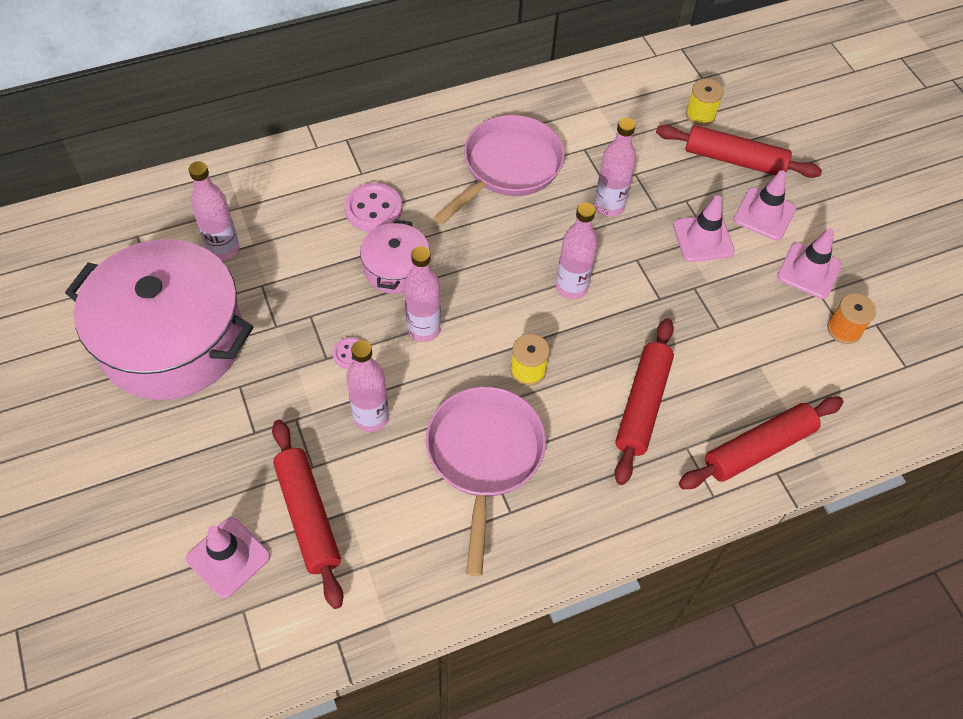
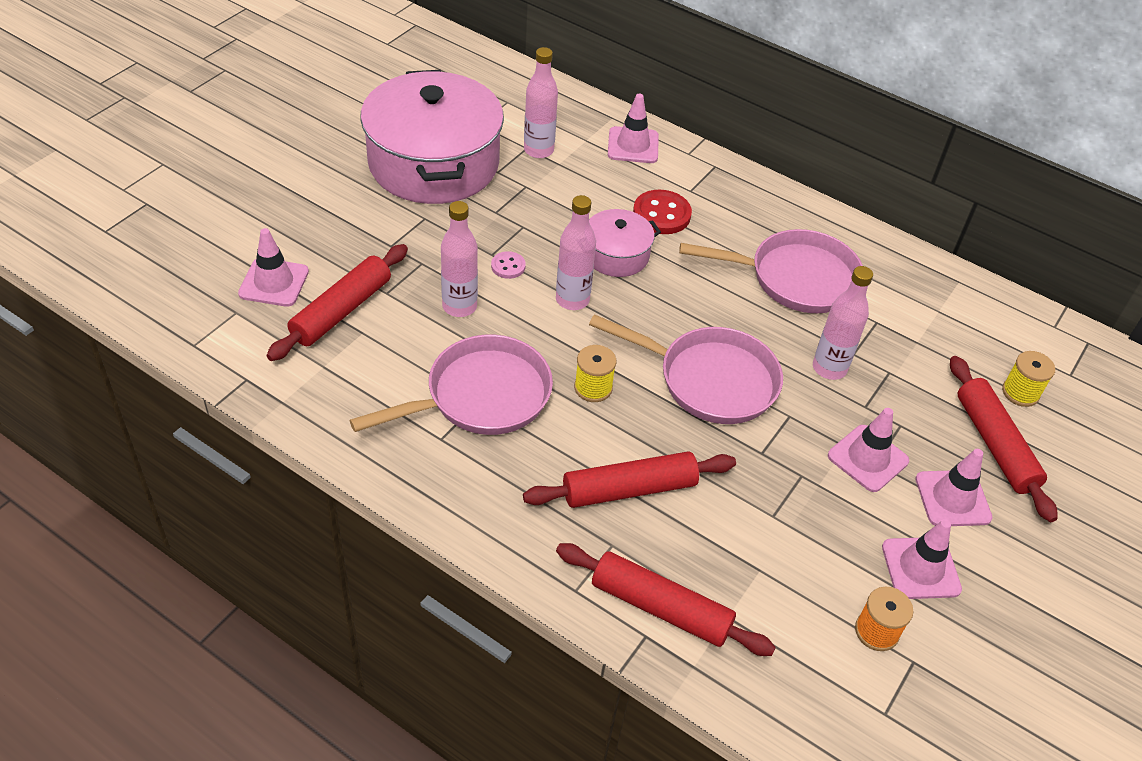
camera: 55 degrees right, 10 degrees down
pink button [344,183,402,232] -> red button [633,190,692,234]
pink bottle [556,203,598,299] -> pink pan [589,314,783,424]
none -> pink traffic cone [608,94,659,163]

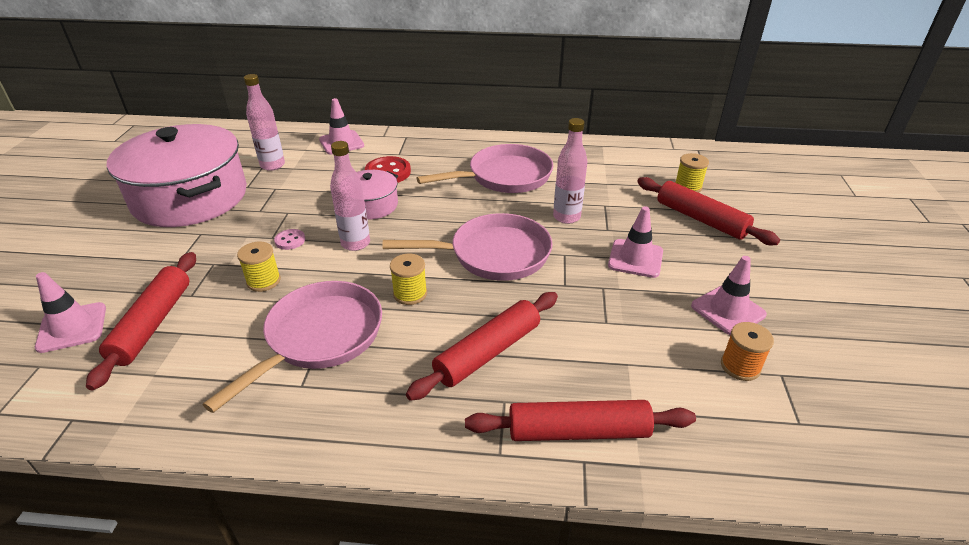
camera: 25 degrees left, 10 degrees down
pink bottle [441,201,478,317] -> yellow spool [237,242,281,292]
pink traffic cone [915,449,993,526] -> none

